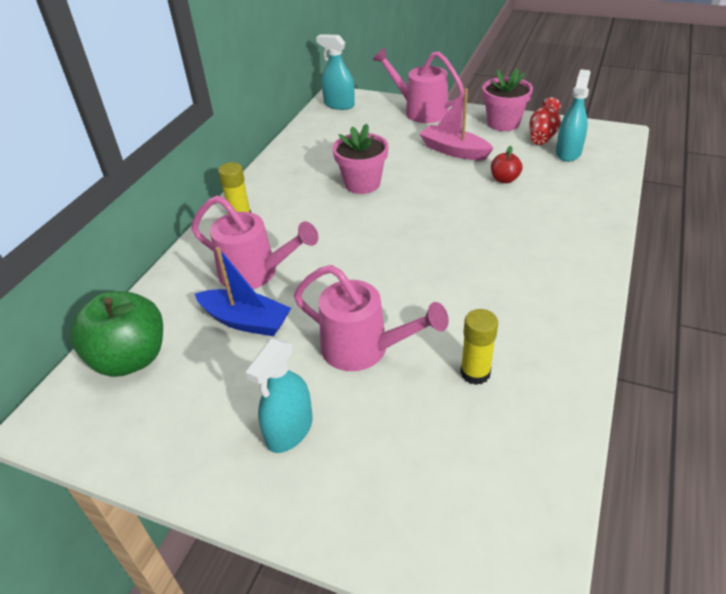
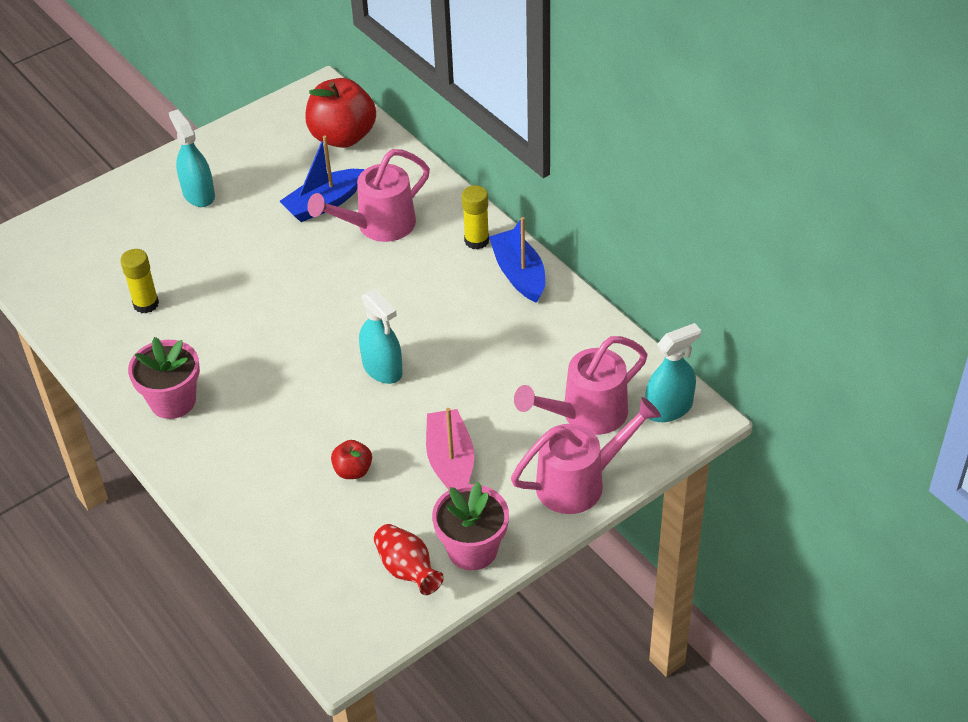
camera: 120 degrees right, 5 degrees up
green apple [70,291,163,377] -> red apple [305,78,376,148]
pink watering can [294,265,449,371] -> pink watering can moved to [514,336,648,435]
pink flower pot [333,123,388,194] -> pink flower pot moved to [128,337,200,419]
pink boat [420,88,494,160] -> pink boat turned 75 degrees counterclockwise [426,408,474,490]
turquoise spray bottle [556,69,591,162] -> turquoise spray bottle moved to [359,289,403,384]
none -> blue boat [489,217,545,303]

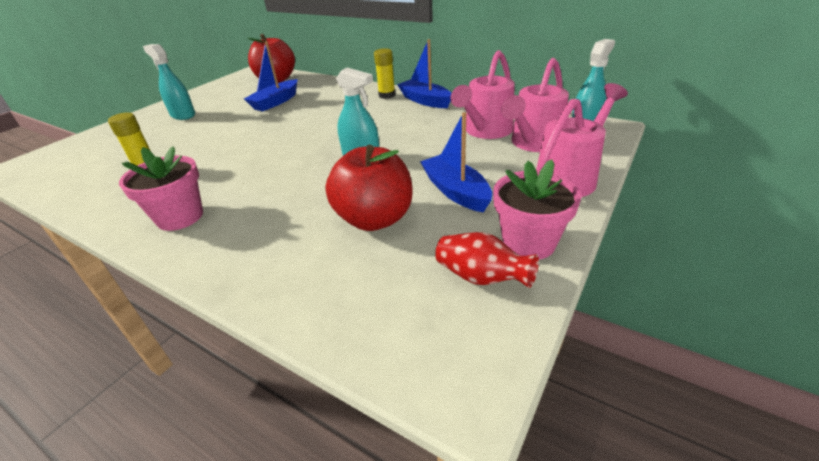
camera: 20 degrees left, 10 degrees down
pink watering can [307,149,430,242] -> pink watering can moved to [450,50,515,139]
red apple [331,440,372,479] -> red apple [326,145,412,231], size x2.08
pink boat [426,408,474,490] -> blue boat [420,112,492,213]

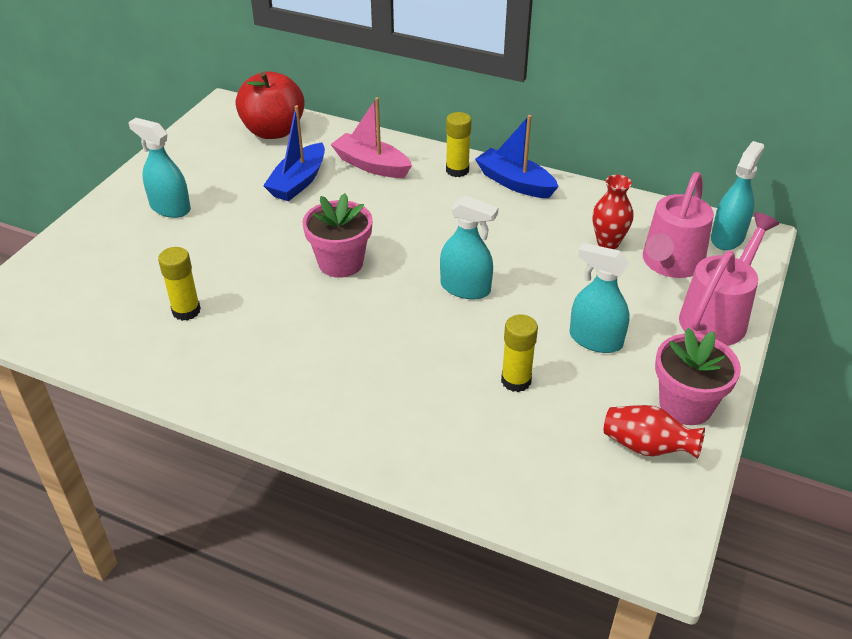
camera: 10 degrees left, 5 degrees up
pink flower pot [119,146,203,231] -> pink flower pot moved to [302,193,373,278]
red apple [326,145,412,231] -> yellow glue stick [501,314,538,392]
blue boat [420,112,492,213] -> turquoise spray bottle [570,243,630,353]
pink watering can [450,50,515,139] -> red vase [592,175,633,249]
none -> pink boat [331,97,412,178]

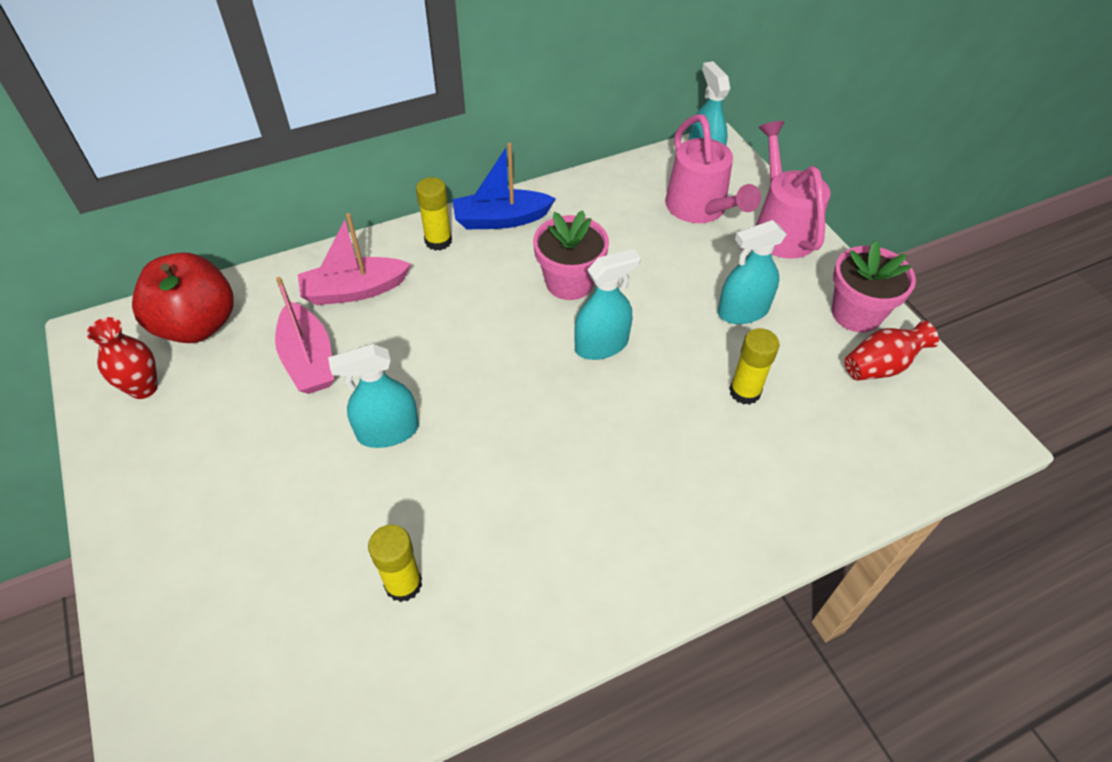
camera: 50 degrees left, 10 degrees up
turquoise spray bottle [128,118,191,218] -> turquoise spray bottle moved to [328,344,419,448]
blue boat [263,105,325,201] -> pink boat [275,277,334,394]
pink flower pot [302,193,373,278] -> pink flower pot moved to [533,210,609,300]
red vase [592,175,633,249] -> red vase moved to [87,317,158,399]

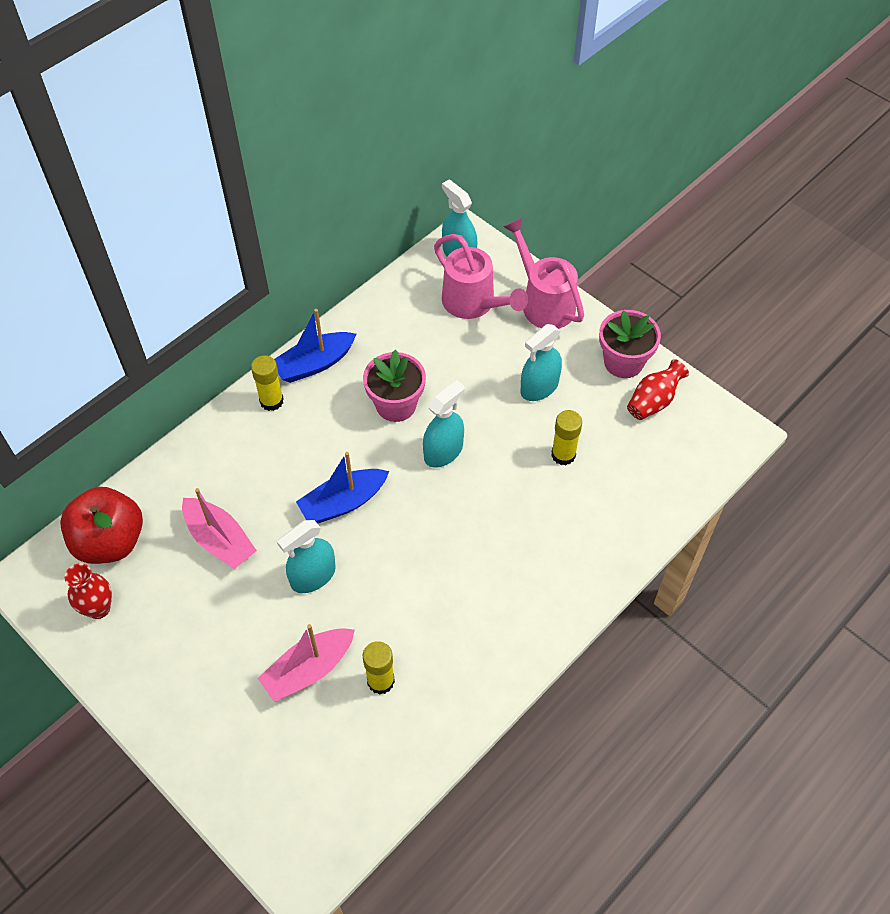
camera: 20 degrees left, 5 degrees up
pink boat [298,213,411,305] -> pink boat moved to [258,624,355,702]
none -> blue boat [296,452,389,524]

